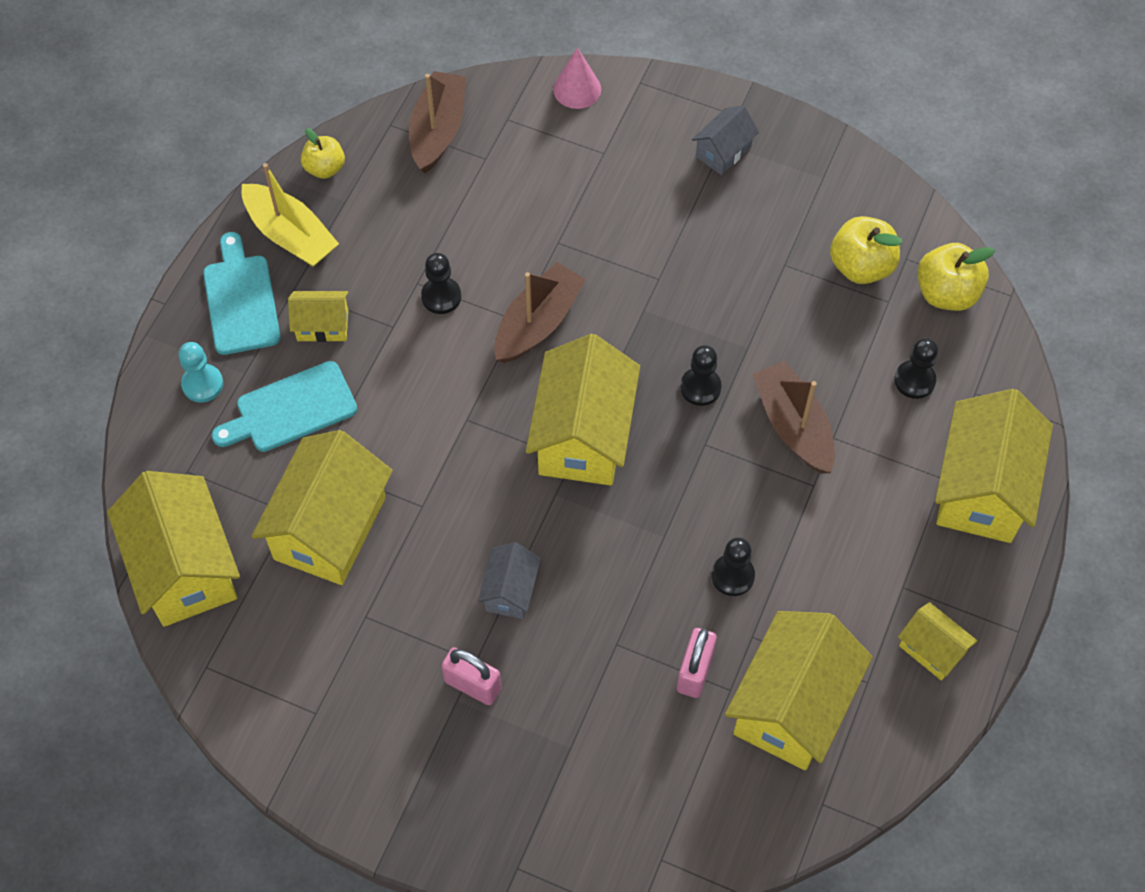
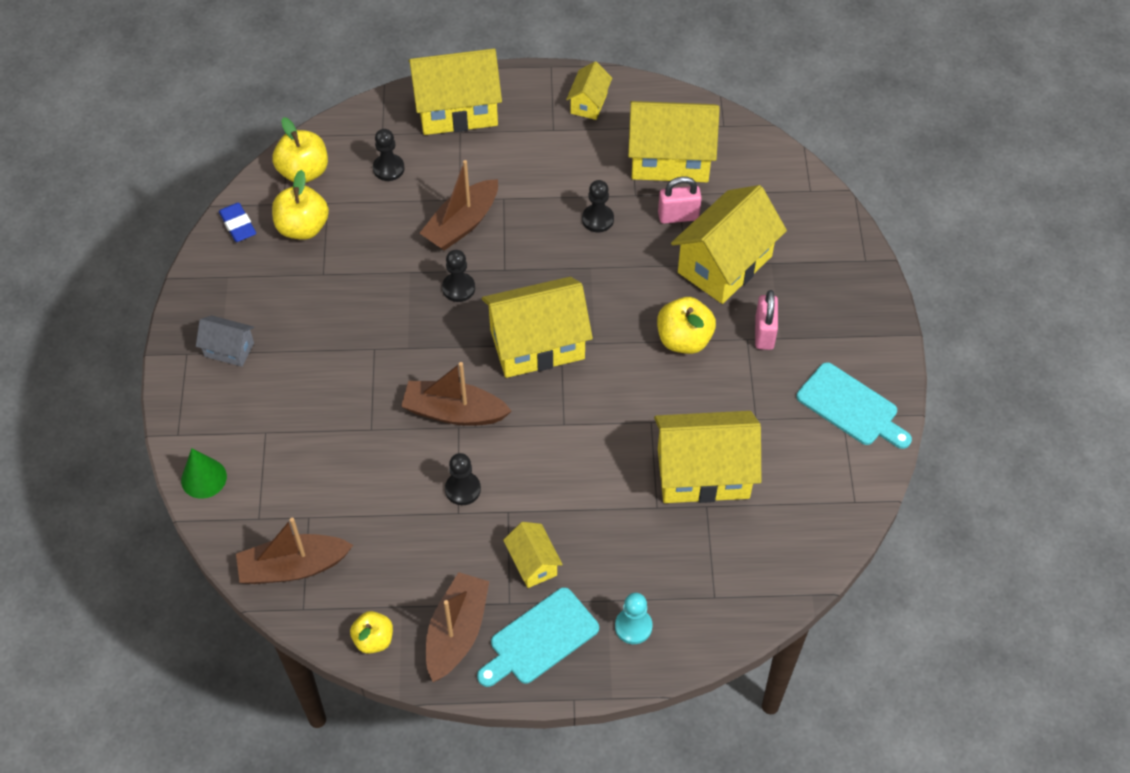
camera: 115 degrees left, 5 degrees down
yellow house [107,471,240,627] -> yellow house moved to [671,185,787,304]
turquoise cutting board [212,361,357,452] -> turquoise cutting board moved to [796,362,912,449]
yellow boat [242,163,339,267] -> brown boat [426,572,489,682]
grey house [478,542,541,619] -> yellow apple [657,297,716,354]
pink cone [553,47,601,109] -> green cone [181,448,227,499]
none -> blue eraser [219,202,256,242]

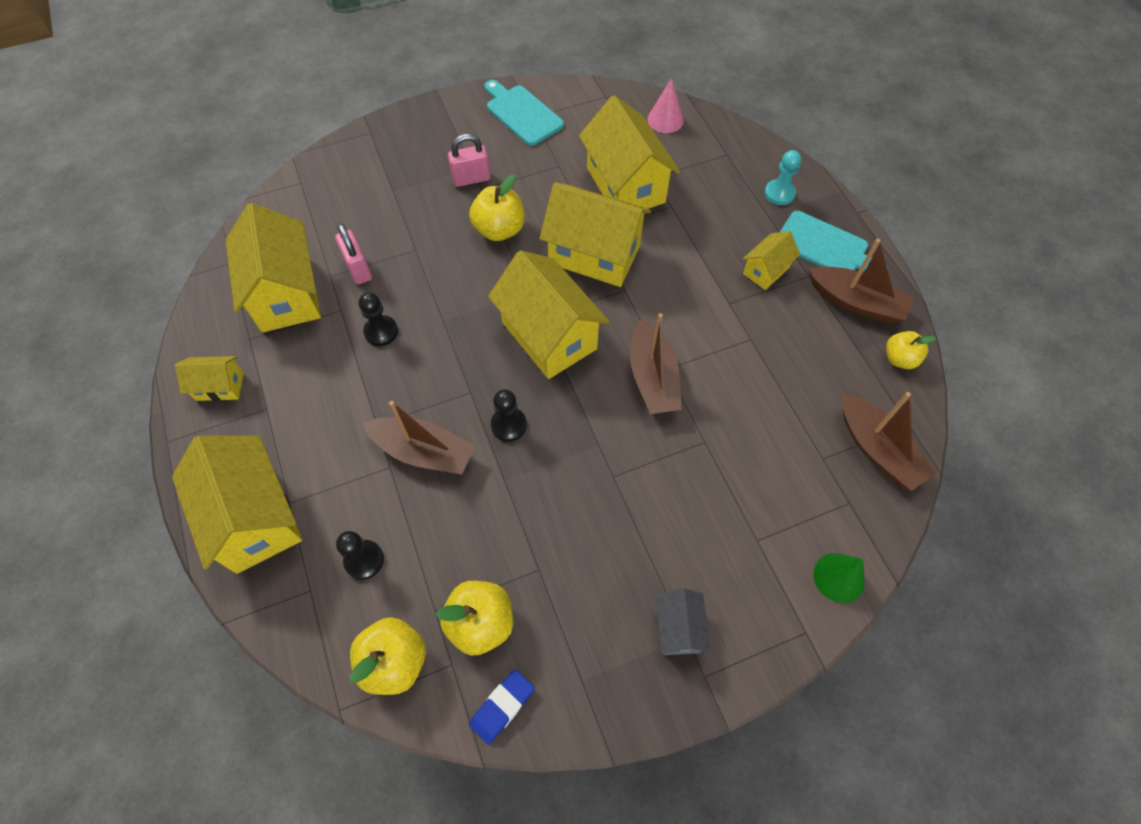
camera: 110 degrees left, 5 degrees up
brown boat [426,572,489,682] -> brown boat turned 150 degrees counterclockwise [809,239,914,323]
black pawn [445,453,481,505] -> none
yellow house [671,185,787,304] -> yellow house moved to [540,182,651,287]
turquoise cutting board [796,362,912,449] -> turquoise cutting board turned 60 degrees counterclockwise [485,80,564,146]
none -> pink cone [647,78,684,133]

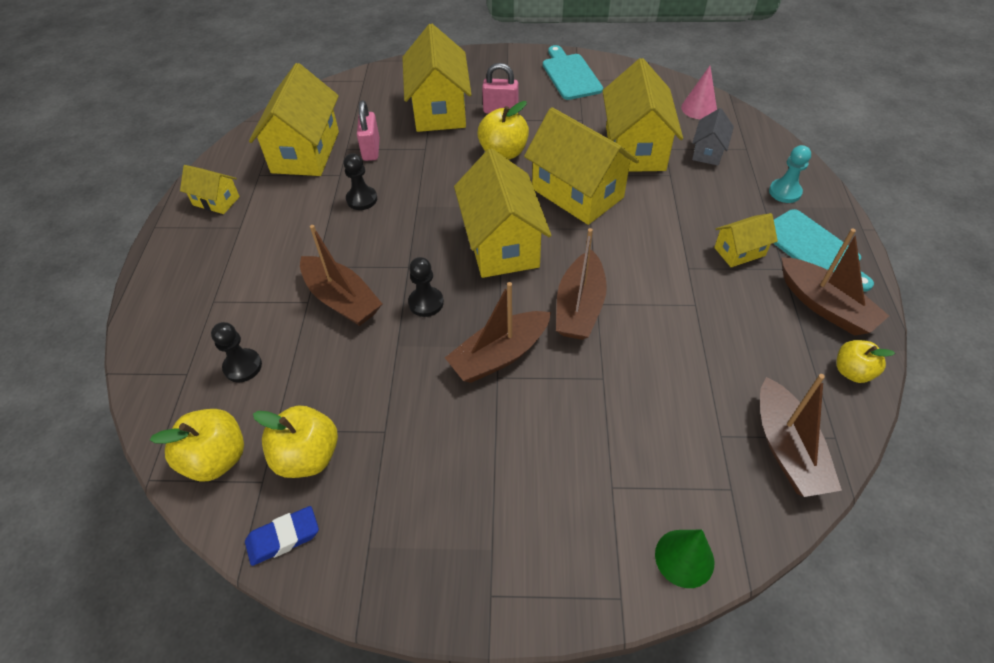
camera: 25 degrees right, 10 degrees down
yellow house [172,436,302,574] -> yellow house moved to [402,24,472,132]
grey house [656,588,711,655] -> grey house moved to [692,108,734,165]
none -> brown boat [445,282,551,383]

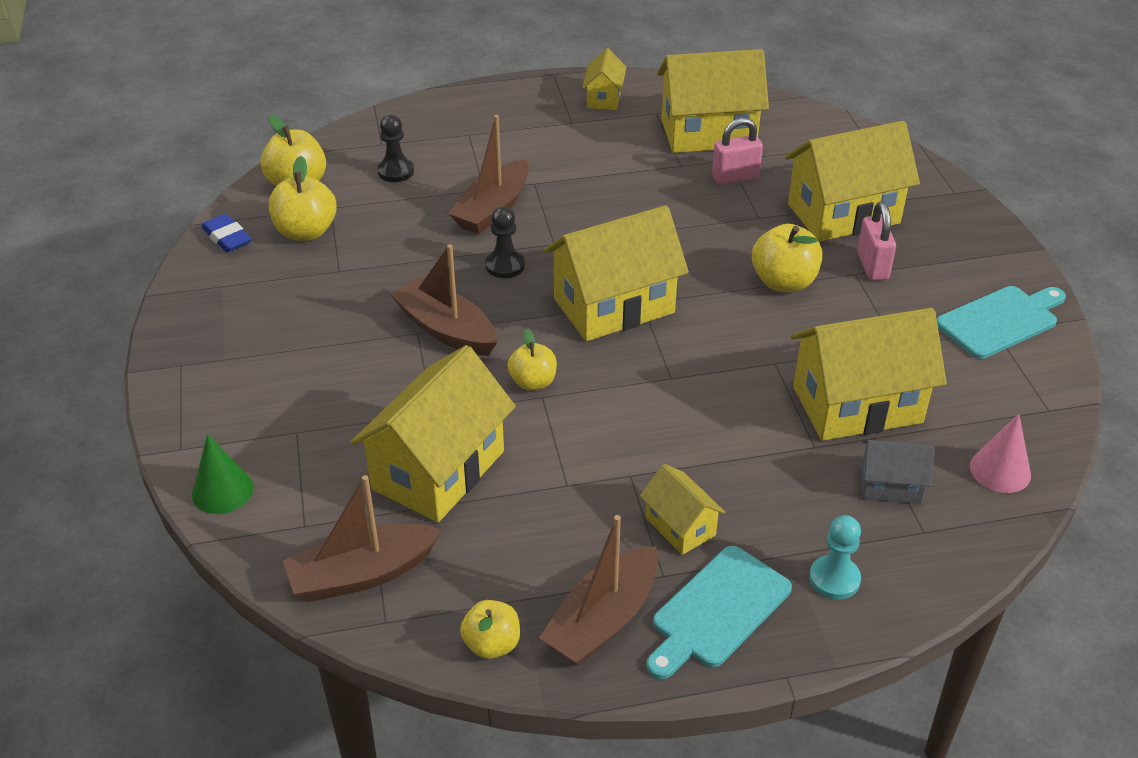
camera: 75 degrees right, 10 degrees down
black pawn [344,153,377,210] -> none
yellow house [524,107,639,225] -> yellow house moved to [350,345,516,522]
brown boat [556,228,607,340] -> yellow apple [507,329,557,391]

